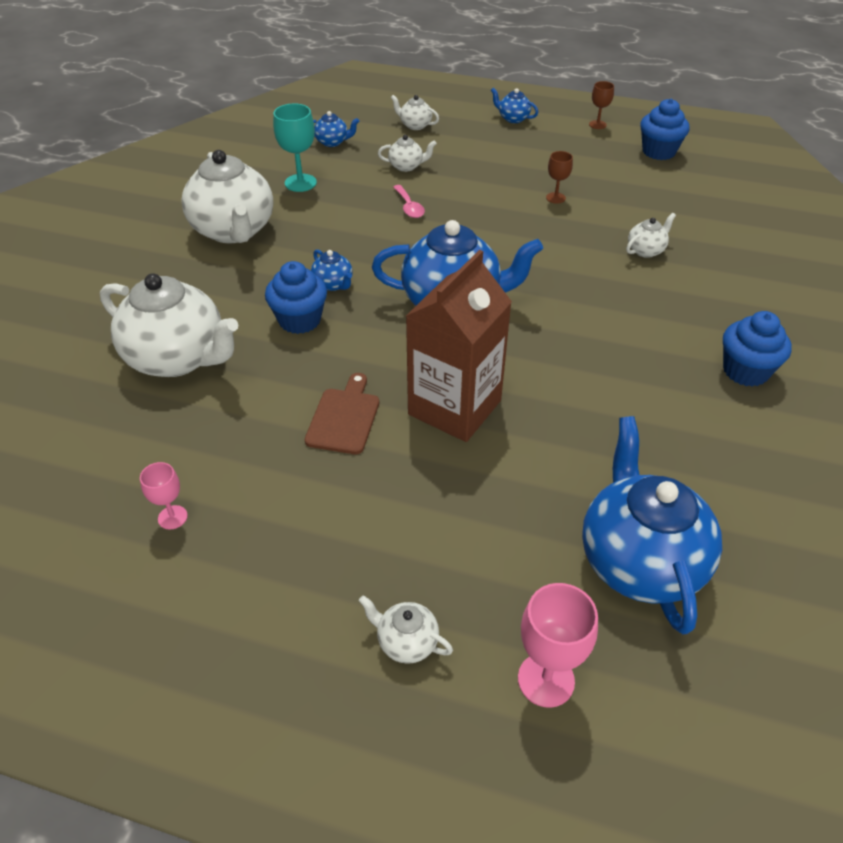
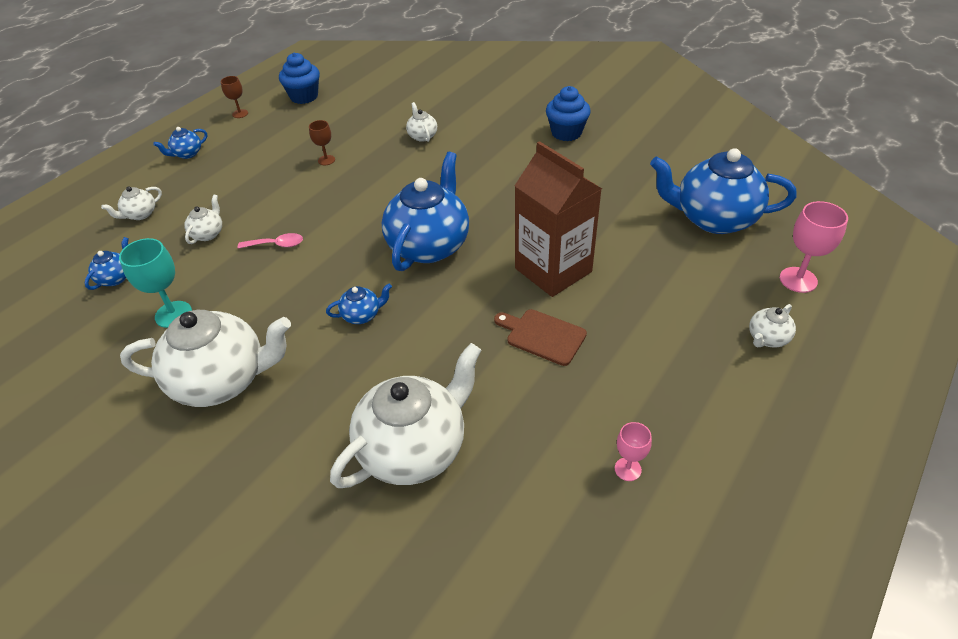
camera: 70 degrees left, 0 degrees up
blue cupcake [265,261,327,334] -> none

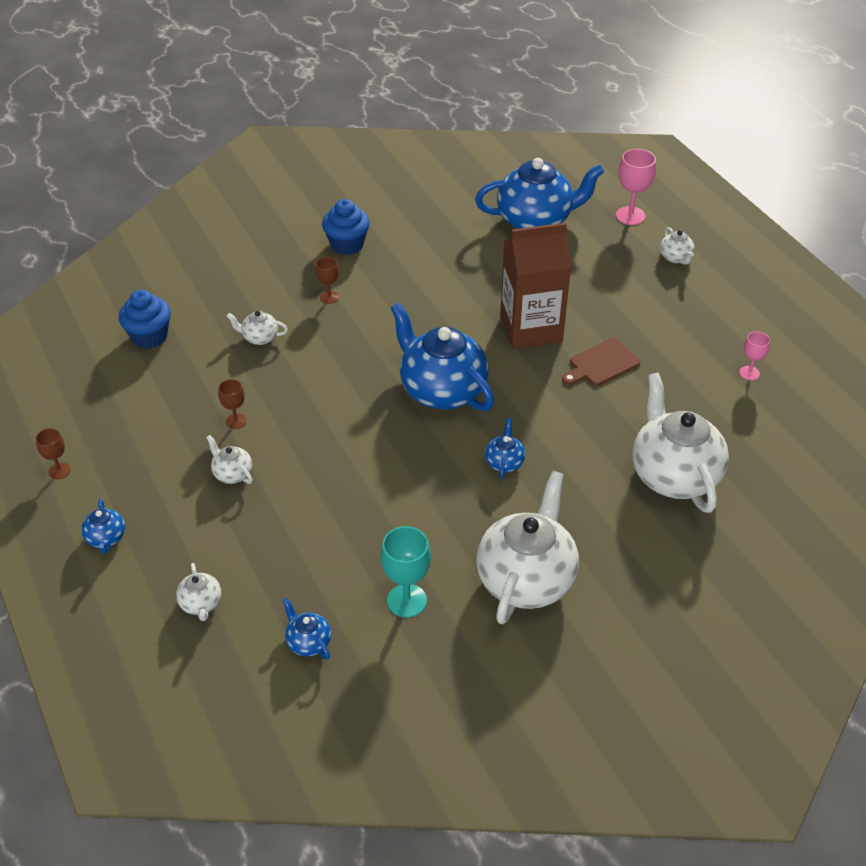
camera: 65 degrees left, 0 degrees up
white teapot [184,195,222,244] -> white teapot moved to [206,435,253,484]
pink spoon [238,233,303,249] -> none
blue cupcake [279,53,320,104] -> blue cupcake moved to [119,290,171,349]
blue teapot [650,148,796,234] -> blue teapot turned 135 degrees counterclockwise [475,158,604,229]
none -> brown goblet [316,257,339,304]

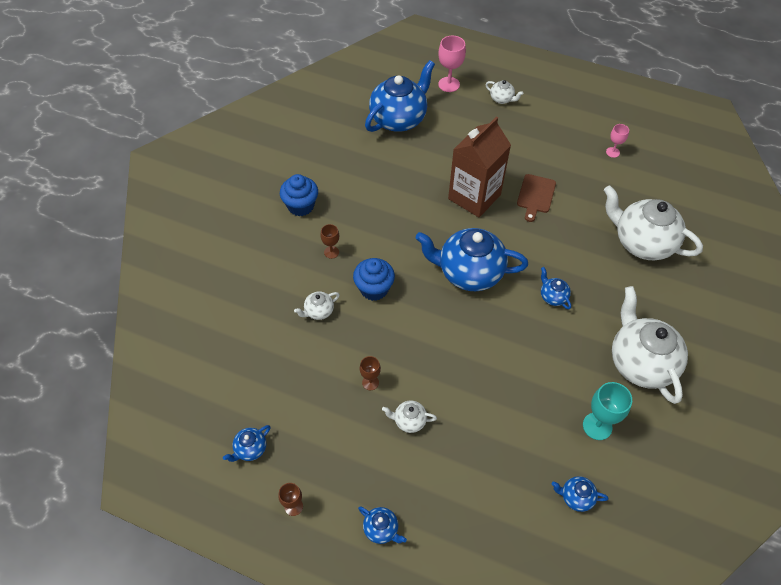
camera: 40 degrees left, 10 degrees up
blue cupcake [119,290,171,349] -> blue cupcake moved to [353,258,395,301]
white teapot [176,563,221,621] -> none
none -> blue teapot [223,425,271,462]

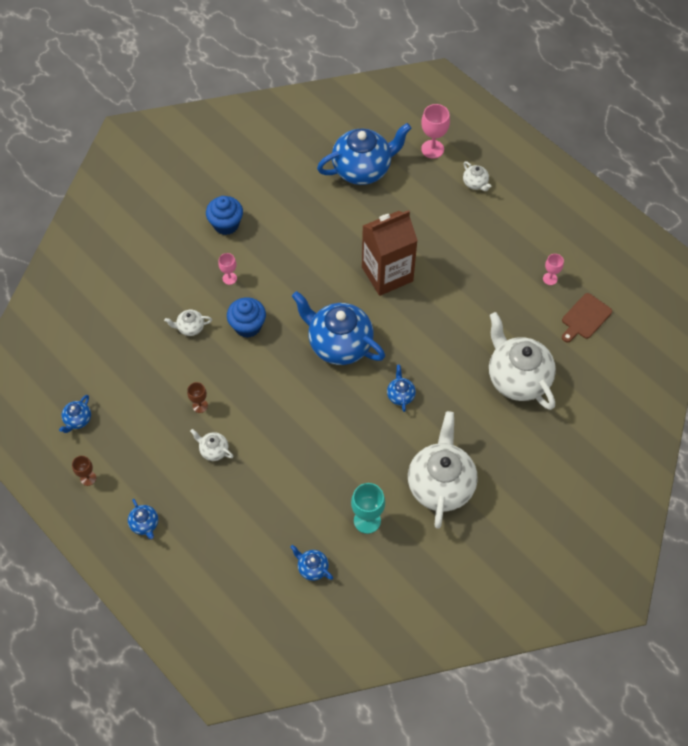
camera: 25 degrees right, 5 degrees up
blue teapot [223,425,271,462] -> blue teapot turned 45 degrees counterclockwise [59,395,91,433]
brown goblet [320,224,339,259] -> pink goblet [218,253,237,285]
brown cutting board [517,174,556,222] -> brown cutting board moved to [562,293,612,342]

